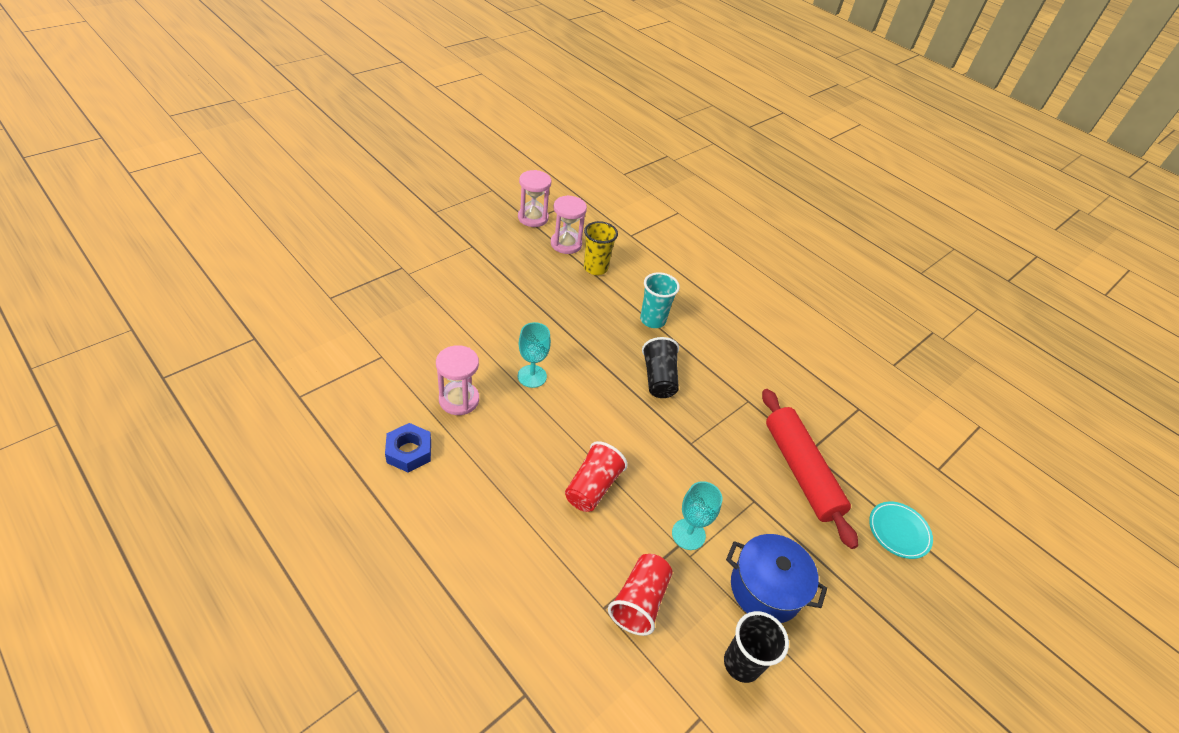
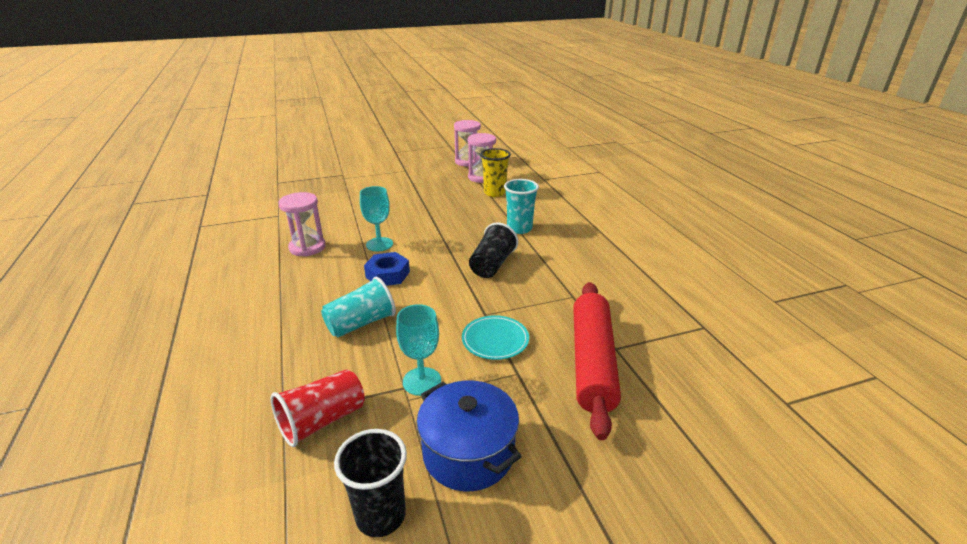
camera: 30 degrees right, 15 degrees down
blue nut [385,423,431,473] -> blue nut moved to [364,252,410,286]
red cup [565,441,628,512] -> turquoise cup [321,277,396,337]
turquoise plate [869,502,933,559] -> turquoise plate moved to [462,315,529,360]

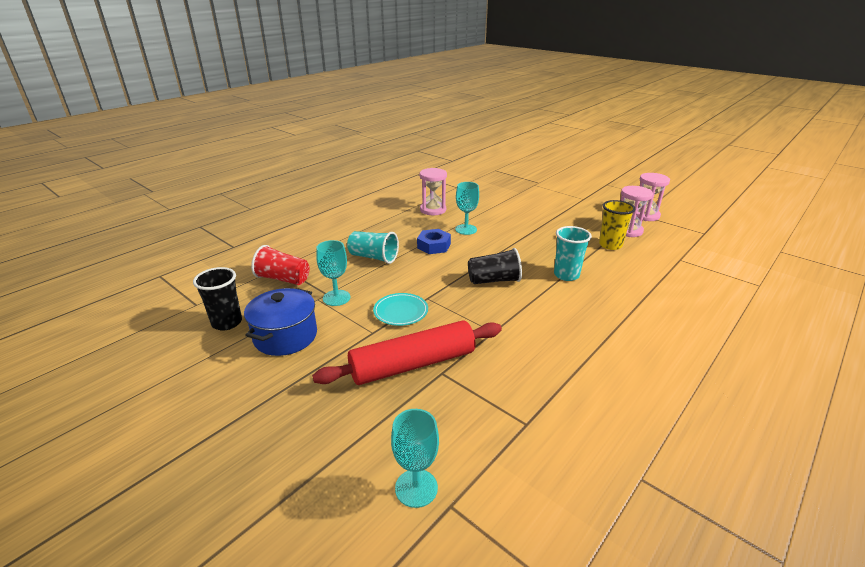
camera: 60 degrees right, 0 degrees up
none -> turquoise goblet [391,409,439,508]

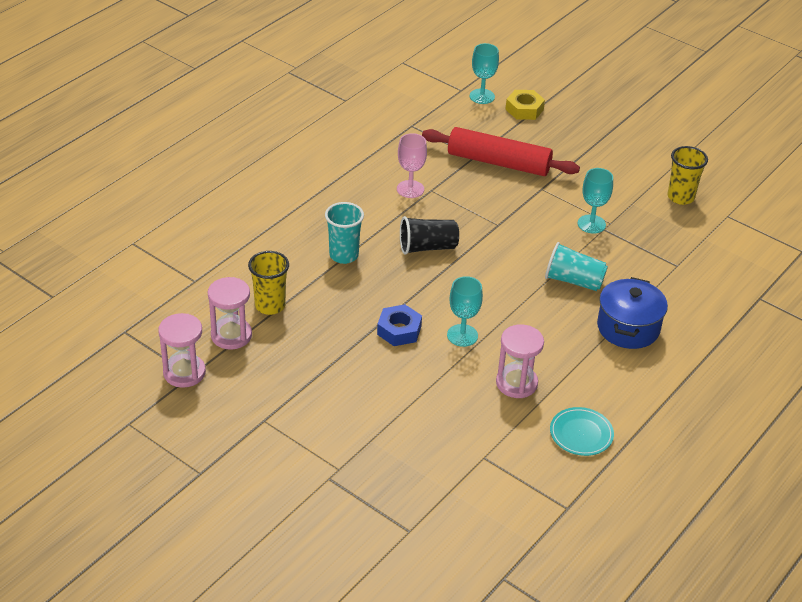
camera: 175 degrees right, 10 degrees up
black cup [193,267,242,331] -> yellow cup [667,146,708,205]
blue pot [244,288,317,356] -> blue pot moved to [597,277,668,349]
red cup [251,245,309,285] -> none
red rolling pin [312,320,502,385] -> red rolling pin turned 45 degrees clockwise [422,127,580,176]
turquoise plate [373,293,428,326] -> turquoise plate moved to [550,407,614,456]
blue nut [417,229,451,254] -> blue nut moved to [377,304,422,346]
none -> pink goblet [397,133,427,198]
none -> yellow nut [505,90,545,120]

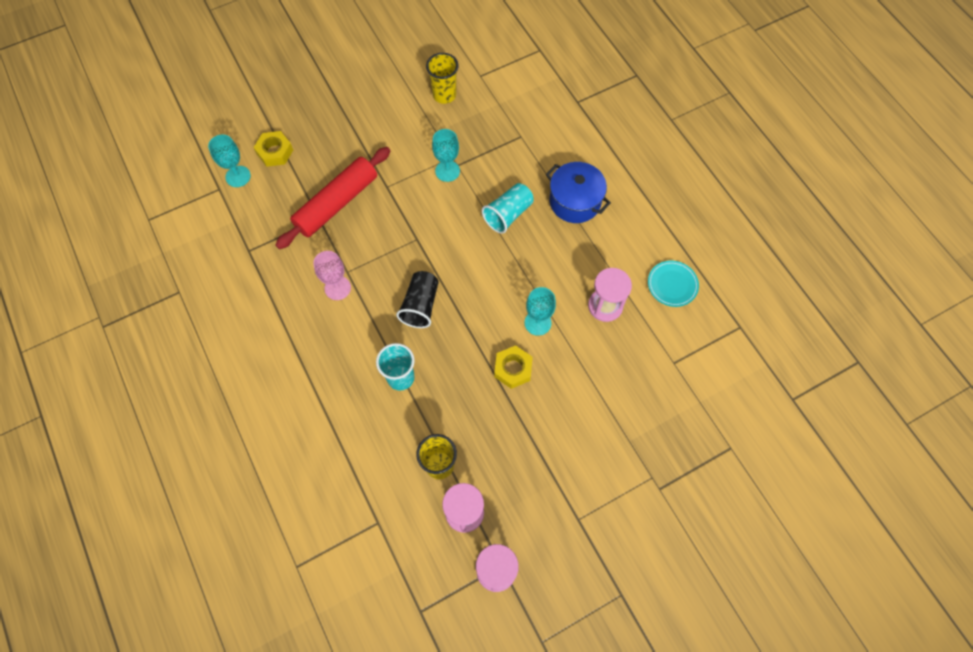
camera: 65 degrees left, 25 degrees up
blue nut [377,304,422,346] -> yellow nut [494,345,533,389]

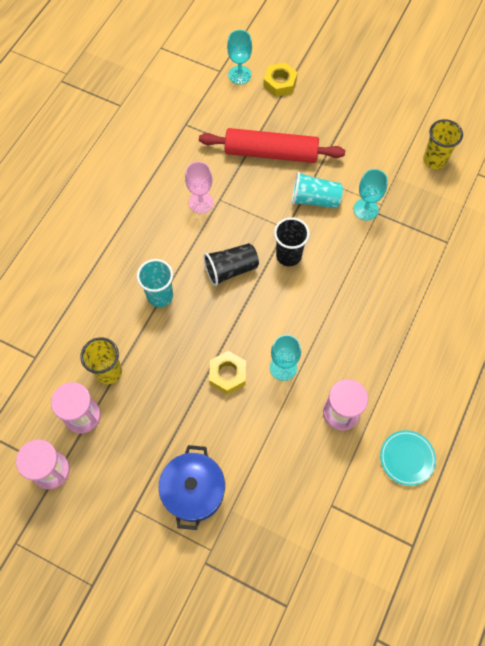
camera: 55 degrees right, 0 degrees up
turquoise cup [482,183,534,234] -> turquoise cup moved to [292,172,343,208]
blue pot [546,162,611,223] -> blue pot moved to [159,445,225,530]
none -> black cup [274,217,310,266]

